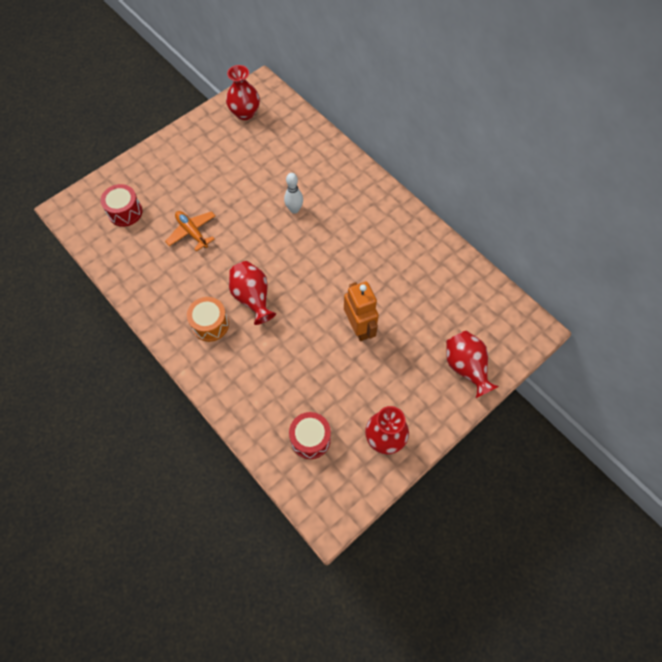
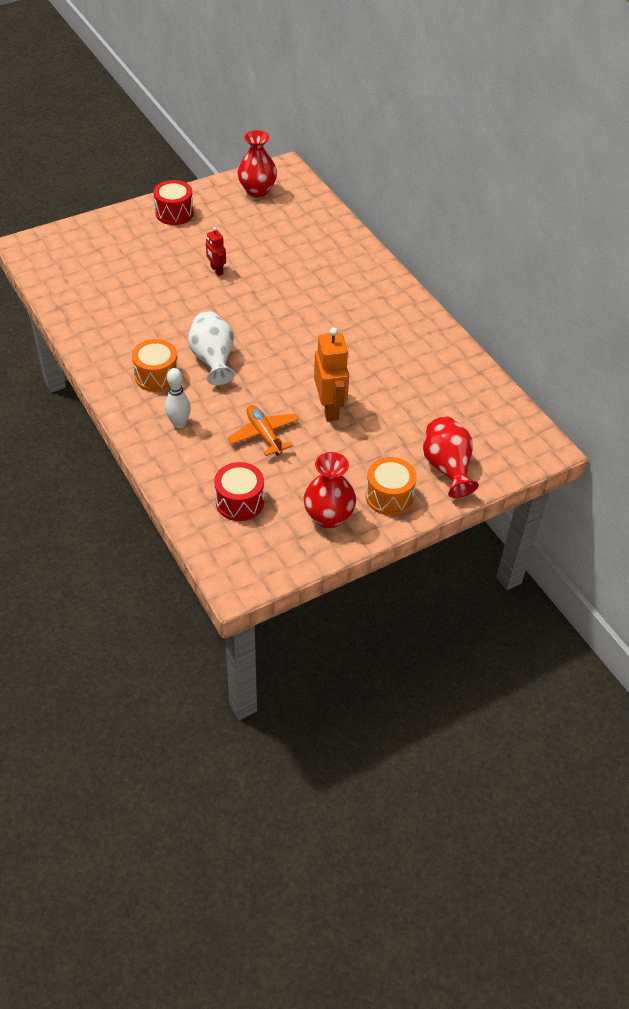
camera: 10 degrees right, 15 degrees down
red drum [100,184,142,227] -> red drum moved to [153,180,194,225]
orange plane [165,211,215,252] -> orange plane moved to [228,405,299,456]
red vase [229,261,276,325] -> white vase [188,311,235,385]
white bowling pin [284,173,303,214] -> white bowling pin moved to [165,368,191,428]
none -> red robot [206,227,226,276]
none -> orange drum [365,457,417,515]

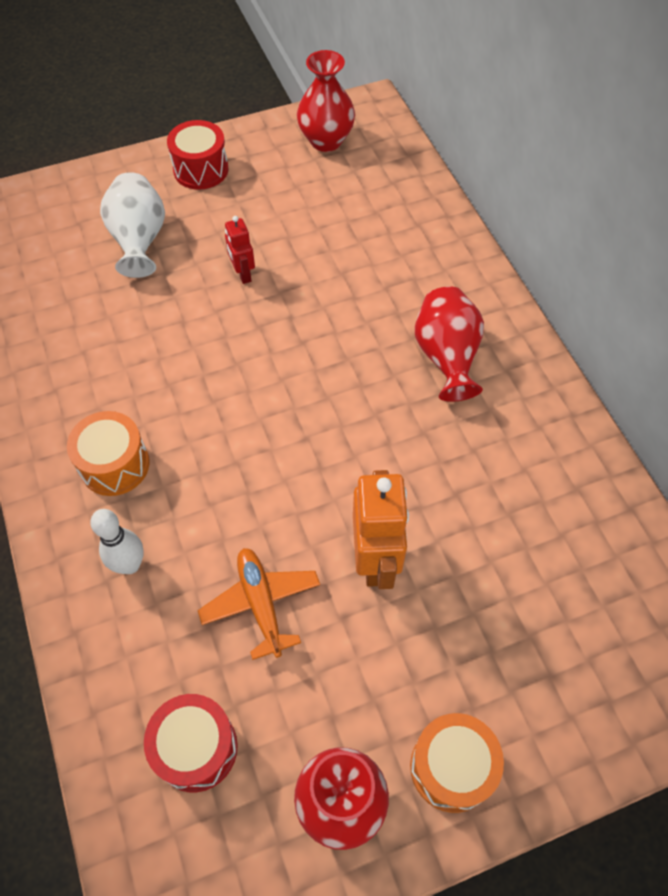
camera: 10 degrees right, 10 degrees up
white vase [188,311,235,385] -> white vase moved to [100,172,165,278]
red vase [423,416,479,498] -> red vase moved to [415,286,484,402]

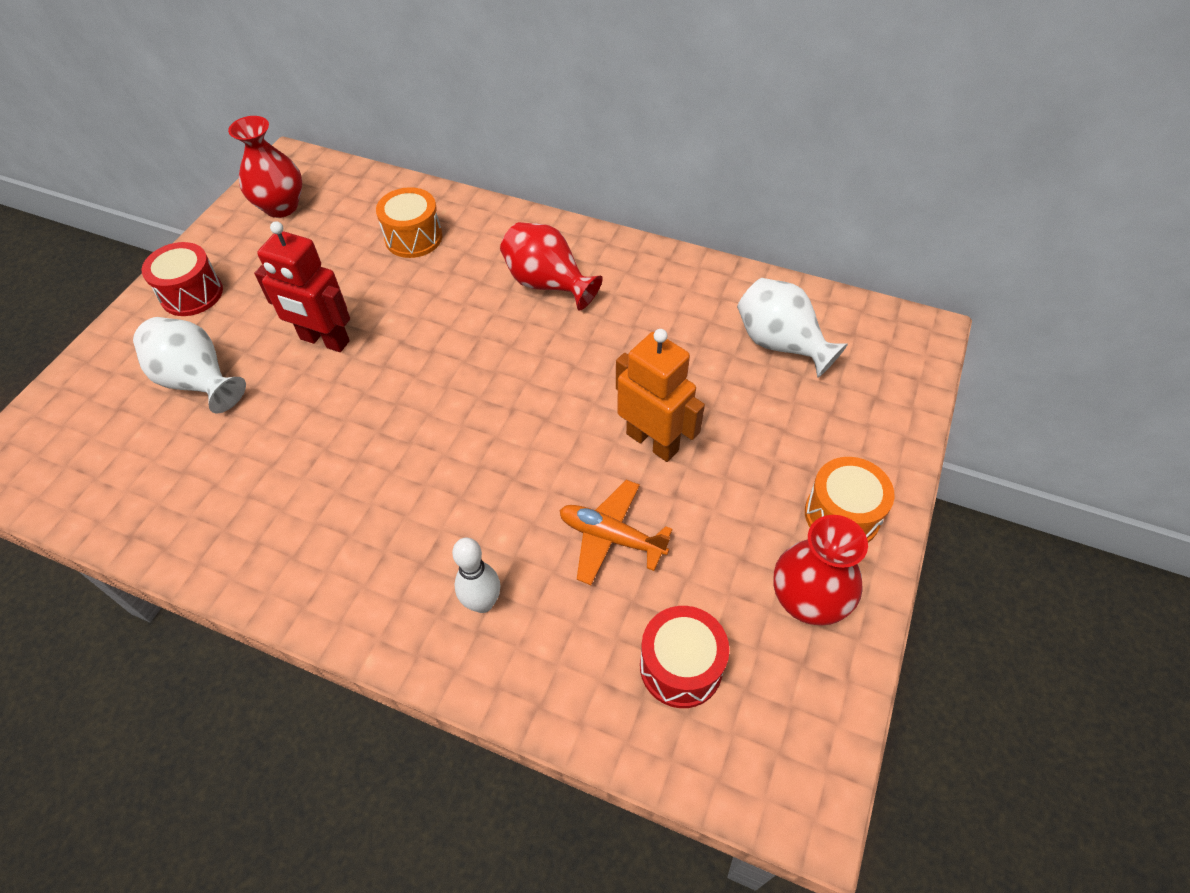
camera: 45 degrees left, 5 degrees down
orange drum [67,411,150,496] -> orange drum moved to [376,187,442,258]
red robot [225,216,255,284] -> red robot [254,221,350,352], size x1.81
none -> white vase [737,278,848,378]

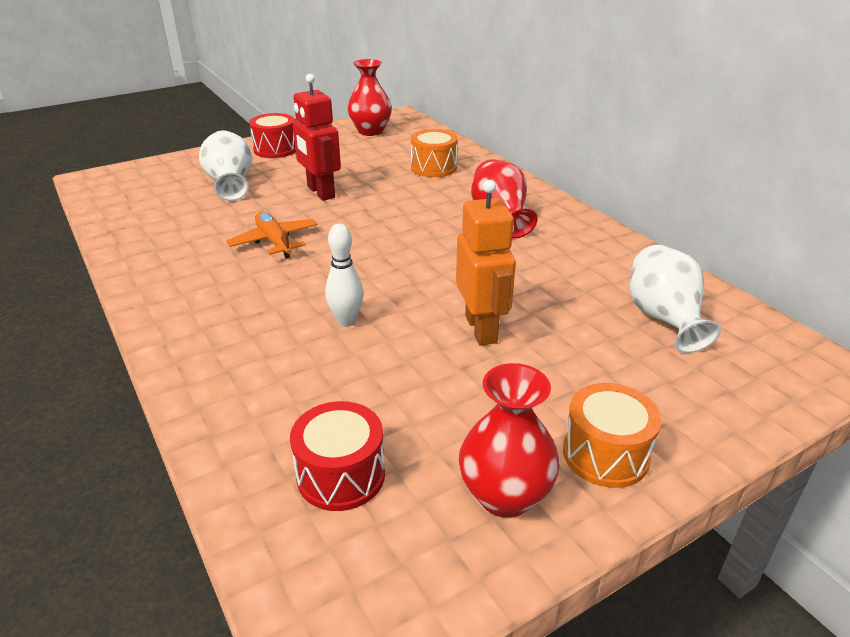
camera: 35 degrees right, 20 degrees down
white bowling pin [452,538,500,613] -> white bowling pin moved to [325,224,364,327]
orange plane [559,480,672,585] -> orange plane moved to [226,211,318,258]

